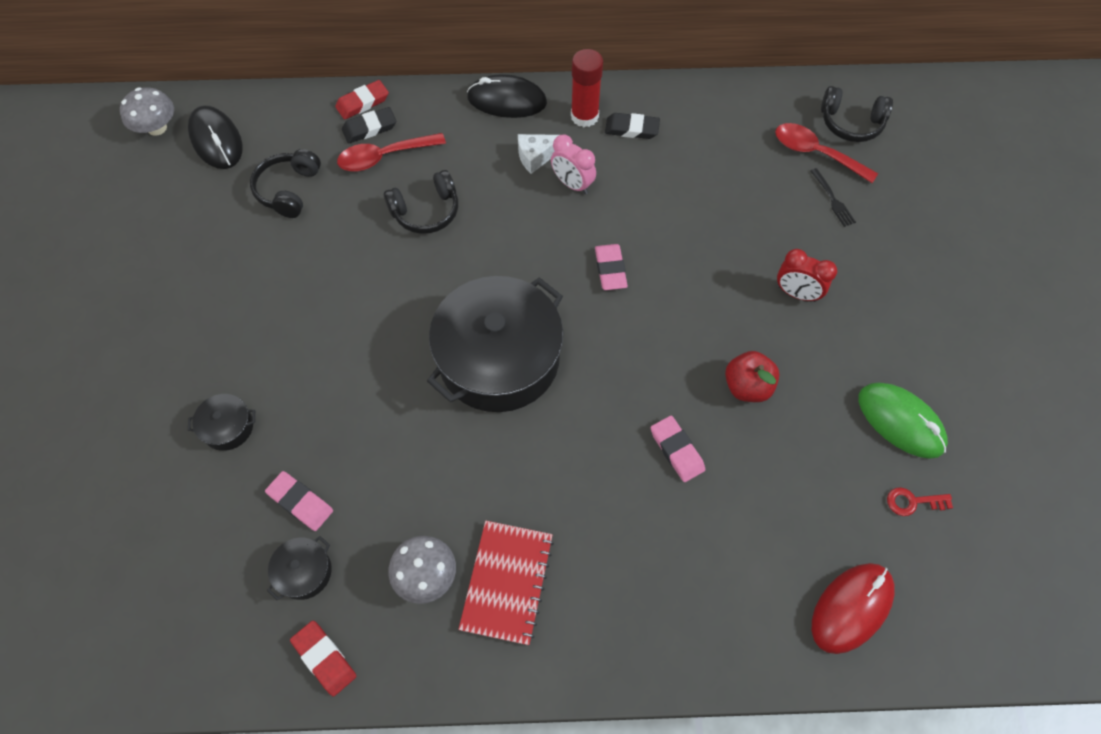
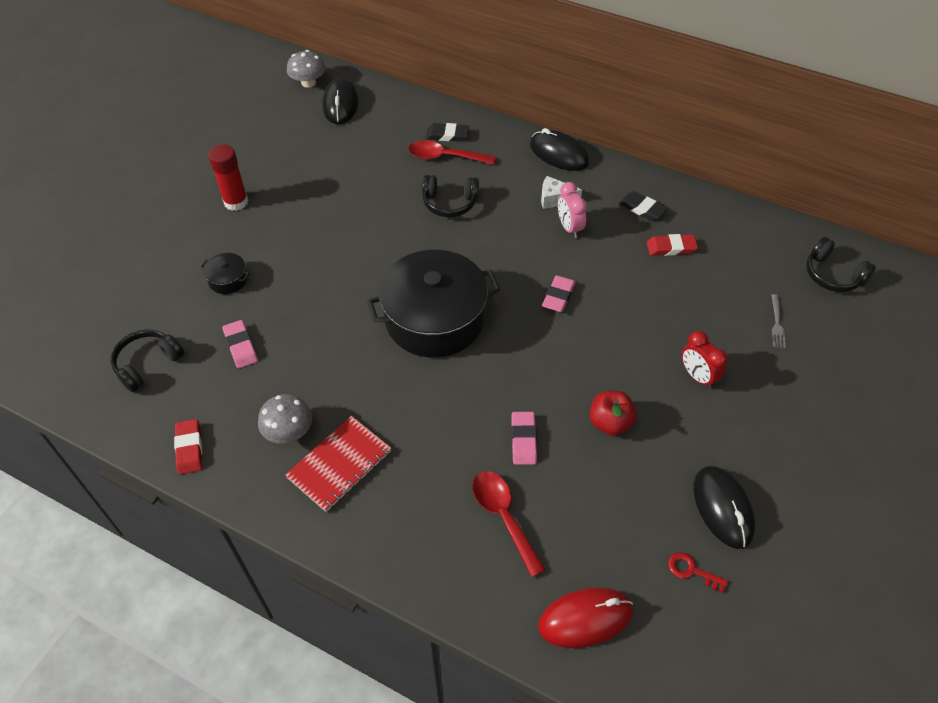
camera: 30 degrees right, 10 degrees down
black headphones [250,149,321,218] -> black headphones moved to [110,329,185,392]
black pot [267,536,332,600] -> none
red eraser [335,80,389,120] -> red eraser moved to [647,234,698,256]
red glue stick [571,49,603,127] -> red glue stick moved to [208,144,249,211]
red spoon [775,123,878,183] -> red spoon moved to [472,471,546,577]
black fork [811,168,856,227] -> grey fork [771,294,786,348]
green mouse [859,382,948,459] -> black mouse [693,466,755,549]

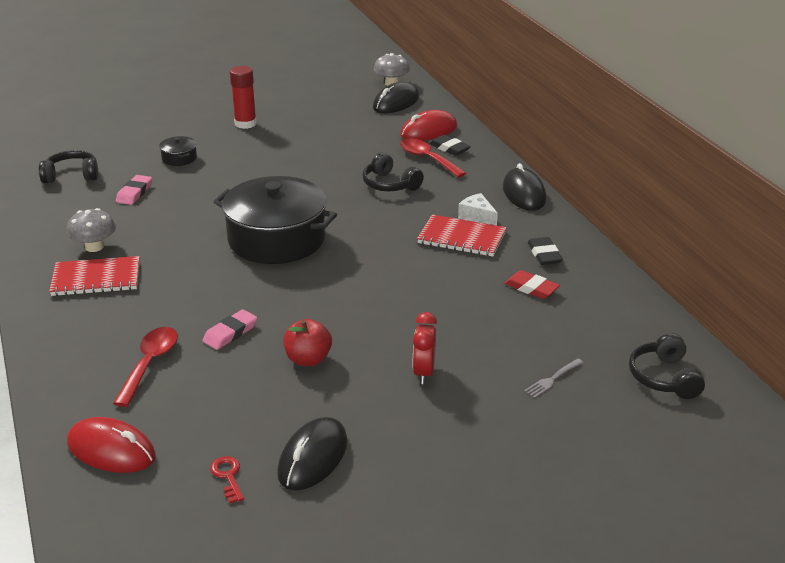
camera: 40 degrees right, 20 degrees down
red eraser [174,419,202,475] -> none
pink eraser [542,275,576,312] -> none
pink clock [558,182,587,238] -> red notebook [417,214,507,256]
none -> red mouse [401,110,457,141]

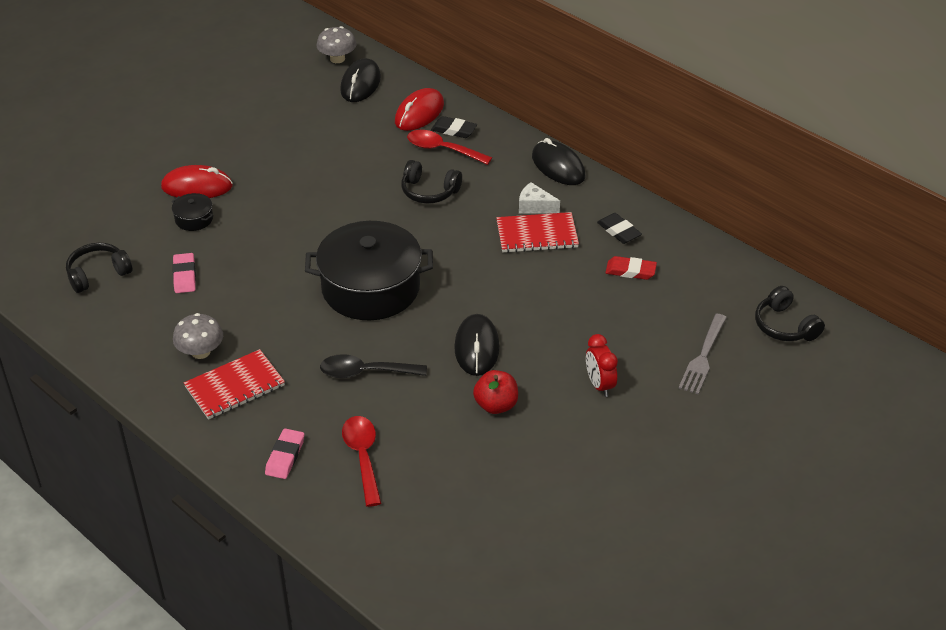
camera: 25 degrees left, 10 degrees up
red mouse [67,417,156,473] -> red mouse moved to [161,165,233,198]
pink eraser [202,309,257,350] -> pink eraser moved to [265,428,304,479]
red key [210,456,244,503] -> none
red glue stick [230,66,257,129] -> none
black mouse [277,417,348,490] -> black mouse moved to [454,314,500,376]
grey fork [524,359,584,398] -> grey fork [678,314,727,394], size x1.66
none -> black spoon [320,354,427,378]

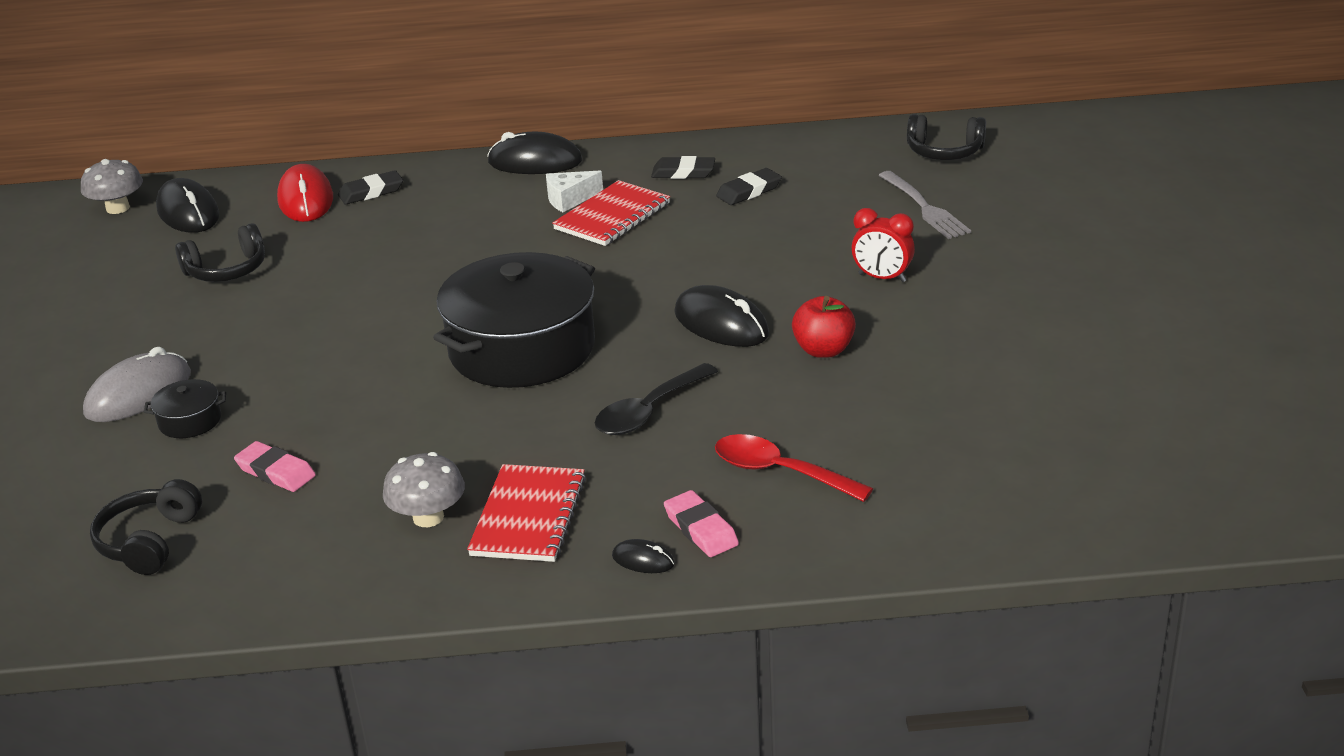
camera: 45 degrees left, 10 degrees down
red mouse [161,165,233,198] -> grey mouse [83,347,191,422]
black headphones [401,160,462,204] -> black headphones moved to [175,223,265,282]
red spoon [407,130,492,165] -> none
red eraser [605,256,657,280] -> black eraser [716,168,782,205]
none -> black mouse [612,539,675,573]

